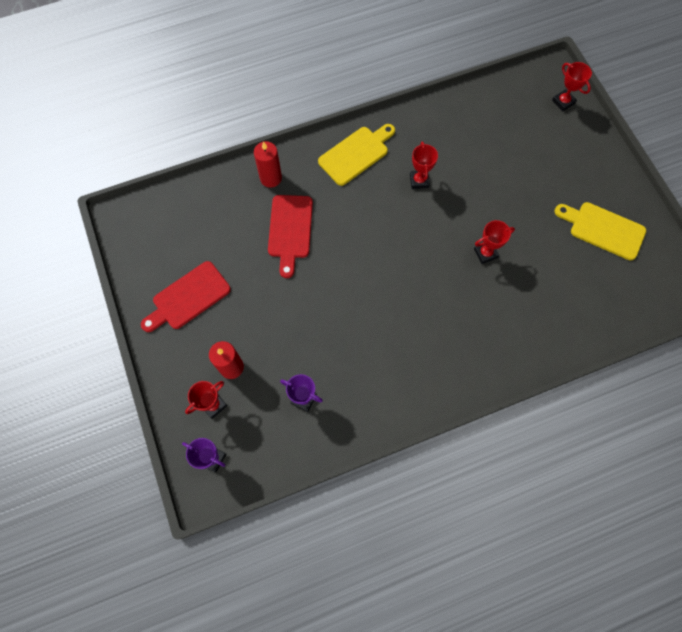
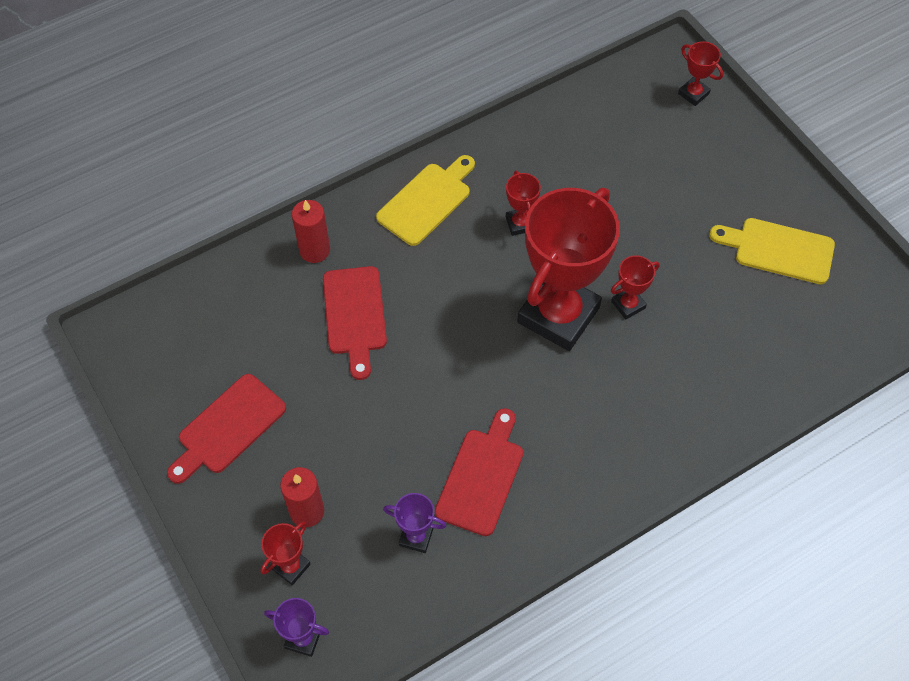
camera: 10 degrees left, 10 degrees down
none -> red cutting board [435,408,523,536]
none -> red trophy [517,188,620,351]

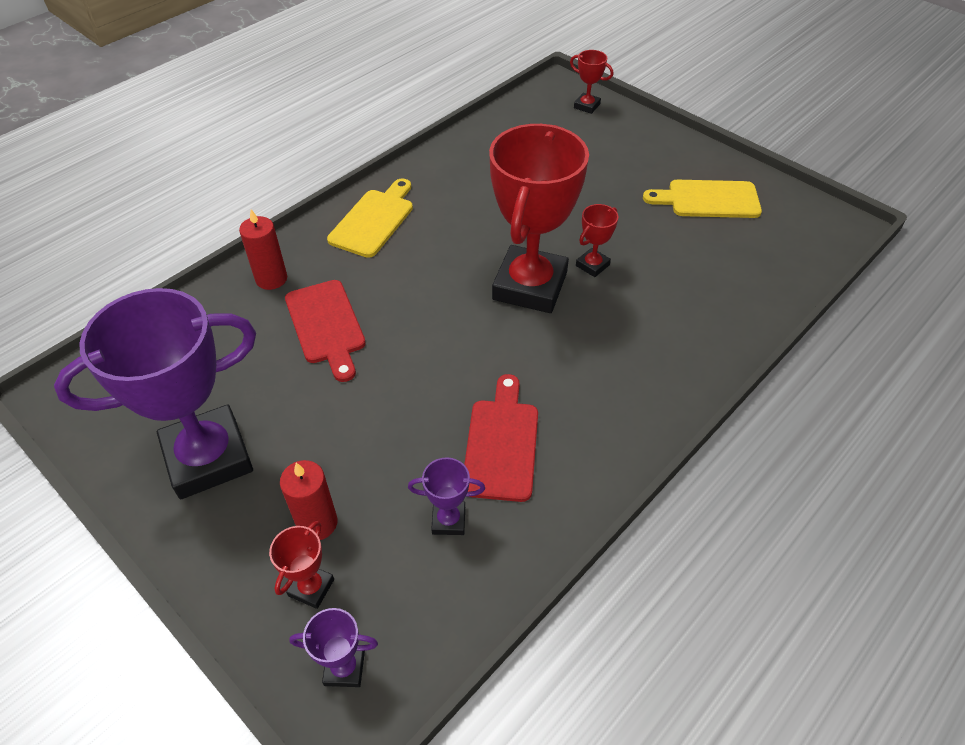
camera: 15 degrees left, 10 degrees down
red cutting board [167,374,286,484] -> purple trophy [54,288,256,499]
red trophy [506,171,541,236] -> none

